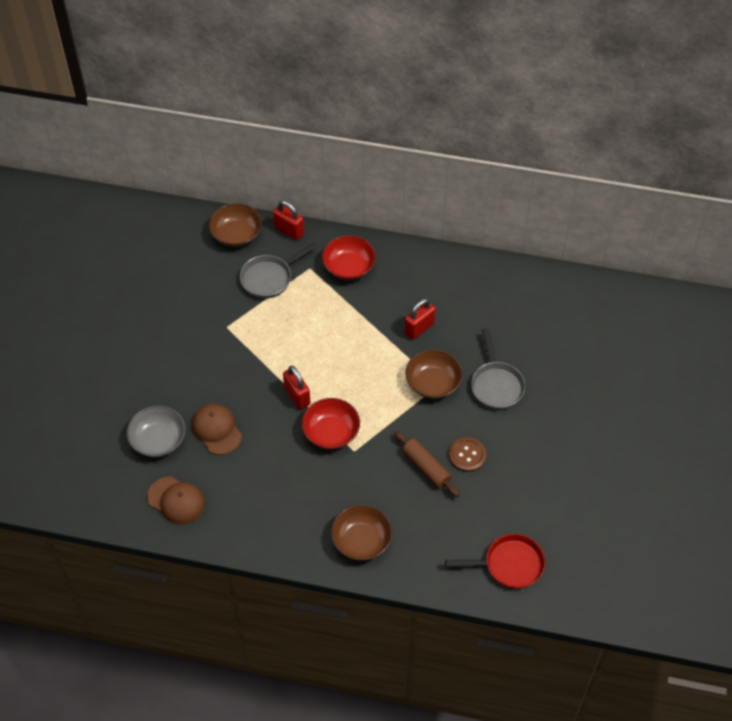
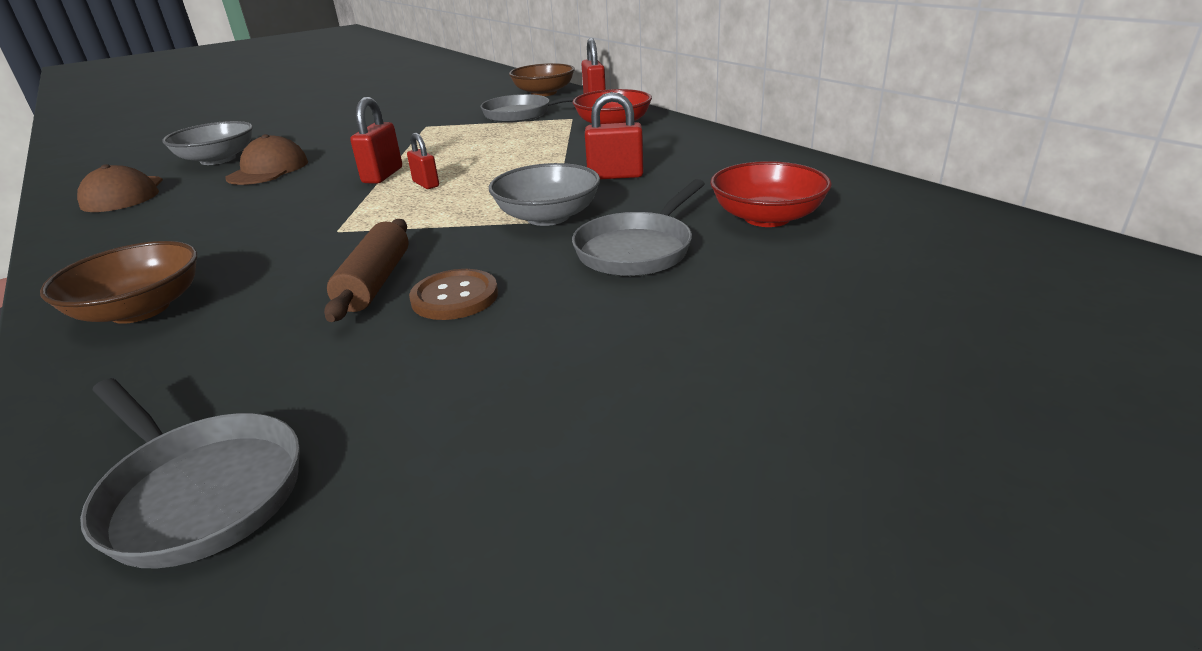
camera: 45 degrees right, 25 degrees down
red bowl [302,398,360,449] -> red bowl moved to [710,161,832,227]
brown bowl [405,349,463,399] -> grey bowl [489,163,600,226]
red pan [445,534,545,589] -> grey pan [80,378,300,568]
none -> red padlock [407,133,439,189]

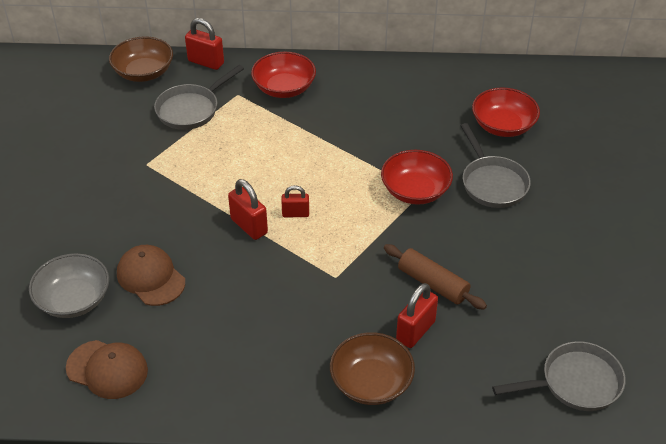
camera: 55 degrees left, 15 degrees up
brown button [409,269,498,320] -> none
grey bowl [489,163,600,226] -> red bowl [381,150,453,205]
red padlock [585,92,644,179] -> red padlock moved to [396,283,438,348]

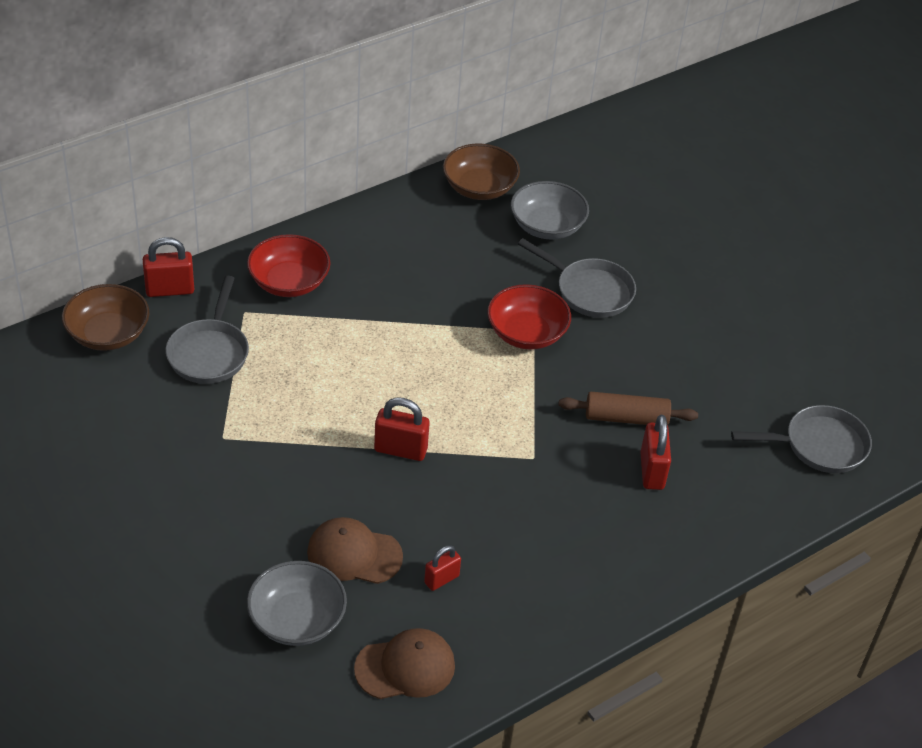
camera: 40 degrees left, 0 degrees up
red padlock [281,185,309,217] -> red padlock moved to [424,545,461,591]
brown bowl [330,332,415,405] -> brown bowl moved to [443,144,520,200]
red bowl [472,87,540,137] -> grey bowl [511,181,589,240]
grey pan [492,341,626,411] -> grey pan turned 45 degrees clockwise [731,405,872,473]

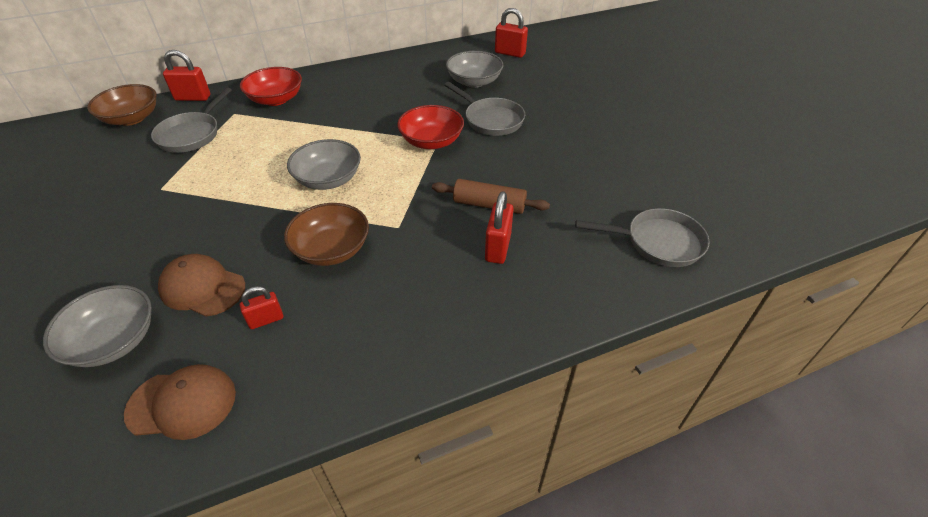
camera: 15 degrees right, 0 degrees up
red padlock [374,397,430,461] -> red padlock moved to [495,8,528,58]
brown bowl [443,144,520,200] -> brown bowl moved to [284,203,369,266]
none -> grey bowl [287,139,361,190]

